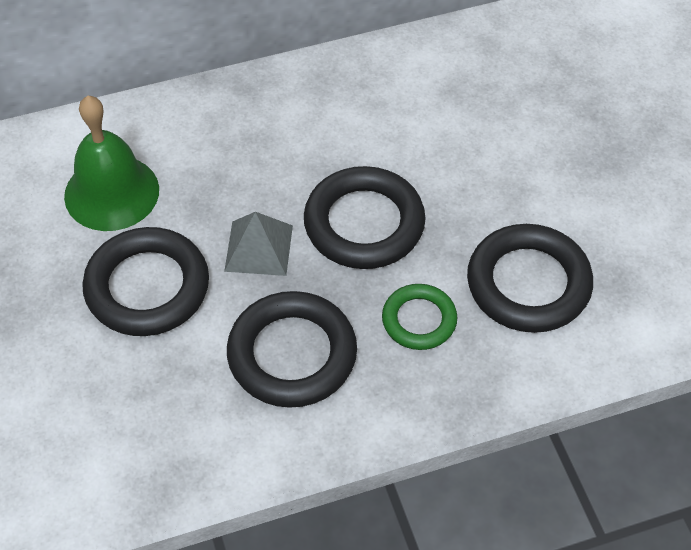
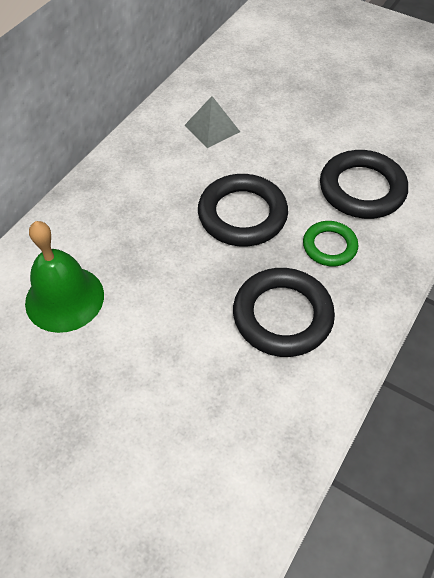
camera: 40 degrees left, 0 degrees up
black ring [82,227,209,336] -> none
grey pyramid [224,212,293,276] -> grey pyramid moved to [184,96,240,148]

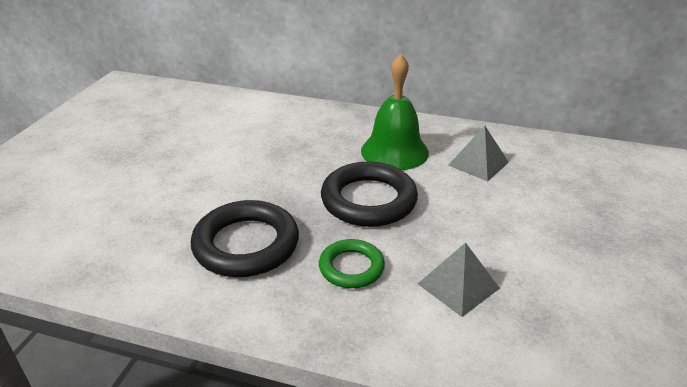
camera: 75 degrees right, 20 degrees down
green bell [25,221,104,333] -> green bell moved to [361,54,429,170]
black ring [320,150,408,219] -> grey pyramid [418,243,500,317]

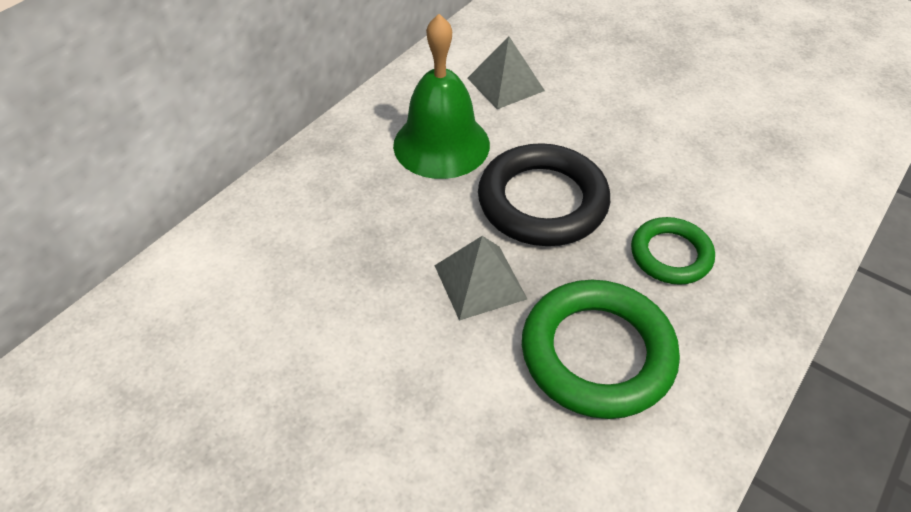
camera: 70 degrees left, 15 degrees up
black ring [191,200,299,277] -> green ring [522,280,680,419]
grey pyramid [418,243,500,317] -> grey pyramid moved to [434,236,527,321]

